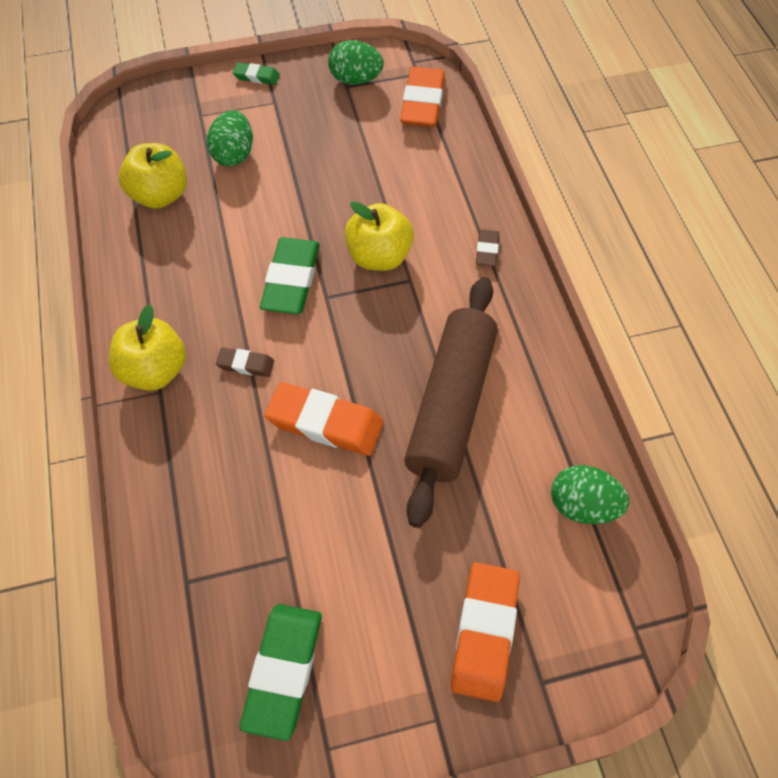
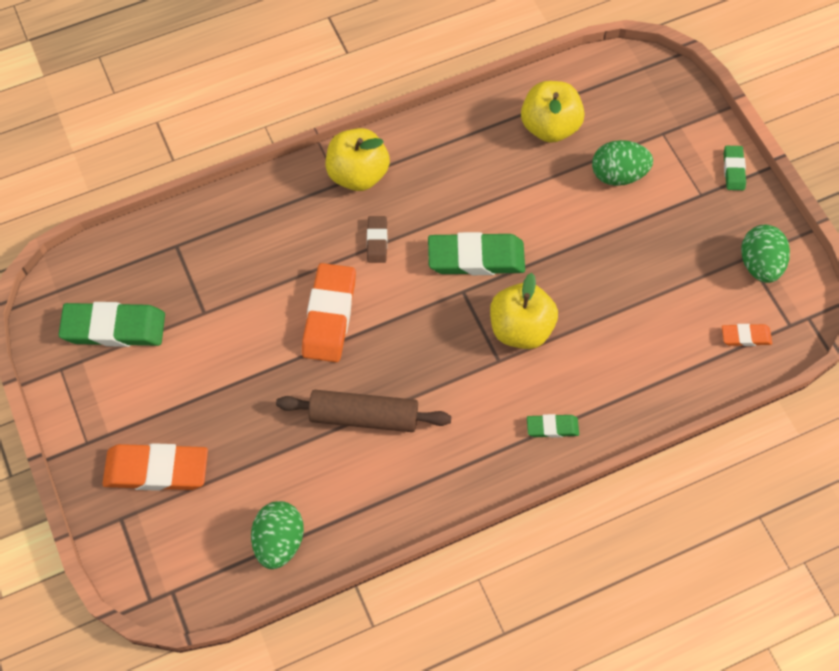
camera: 80 degrees right, 5 degrees up
orange eraser [400,67,445,127] -> orange eraser [722,324,772,346], size x0.51
brown rolling pin [404,277,498,528] -> brown rolling pin [276,390,451,432], size x0.66
brown eraser [476,229,499,266] -> green eraser [527,414,579,438]

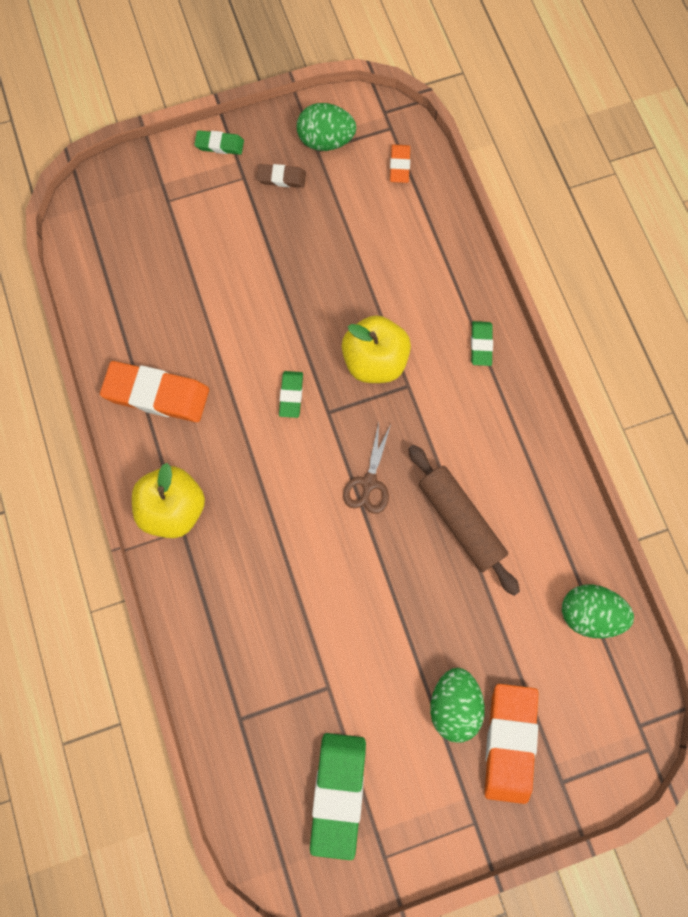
camera: 85 degrees left, 10 degrees up
brown rolling pin [276,390,451,432] -> brown rolling pin turned 45 degrees counterclockwise [408,445,520,596]
orange eraser [302,263,356,362] -> orange eraser moved to [100,361,209,422]
brown eraser [367,216,387,263] -> brown eraser moved to [257,164,306,188]
green eraser [428,232,525,275] -> green eraser [279,371,303,418], size x0.51
yellow apple [521,81,584,143] -> none
green egg [592,140,653,186] -> green egg moved to [430,668,485,743]
none -> brown scissors [343,423,391,514]

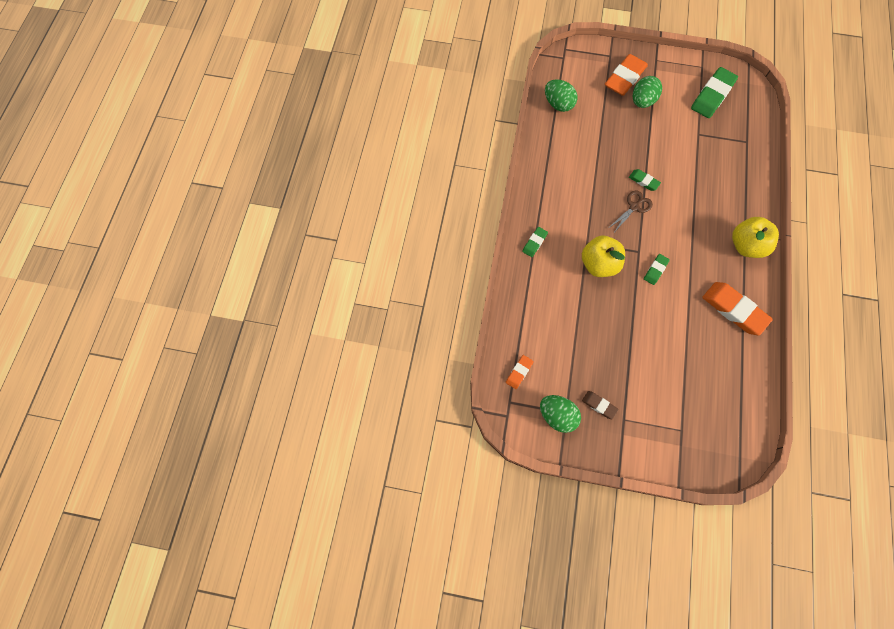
camera: 150 degrees left, 5 degrees down
green eraser [194,130,244,155] -> green eraser moved to [629,169,661,191]
brown rolling pin [408,445,520,596] -> none

